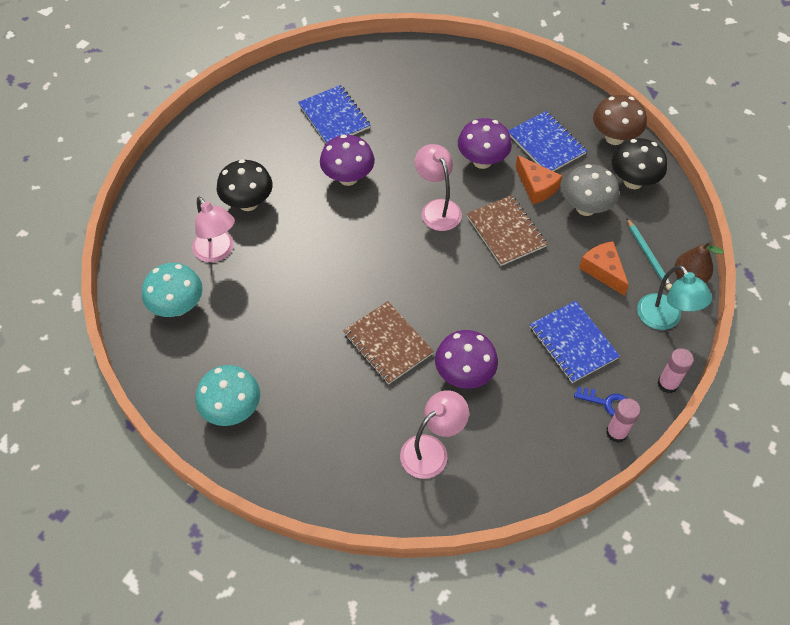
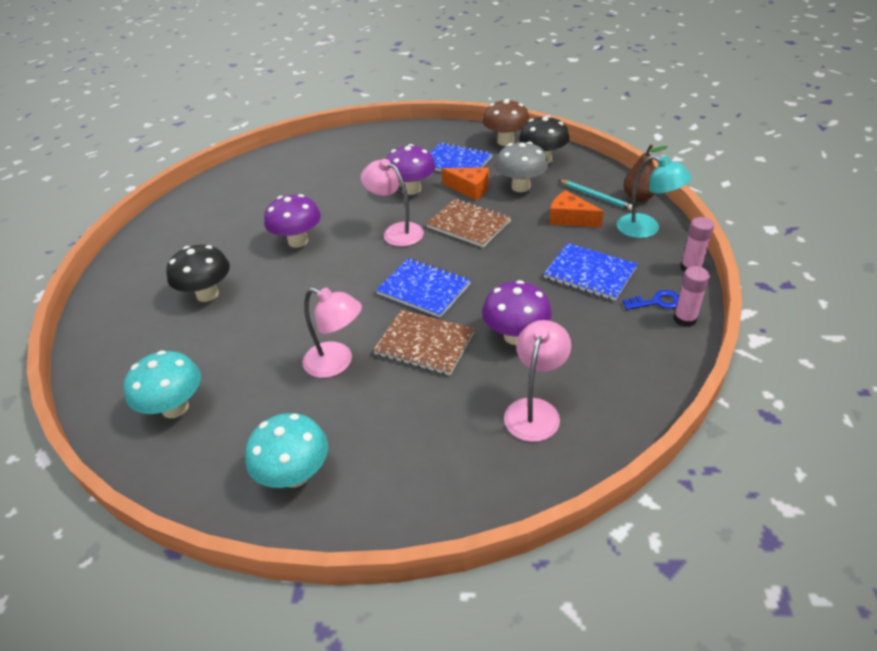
camera: 25 degrees left, 15 degrees down
pink lamp [192,196,235,262] -> pink lamp moved to [302,288,362,378]
blue notebook [298,85,370,143] -> blue notebook moved to [376,258,471,318]

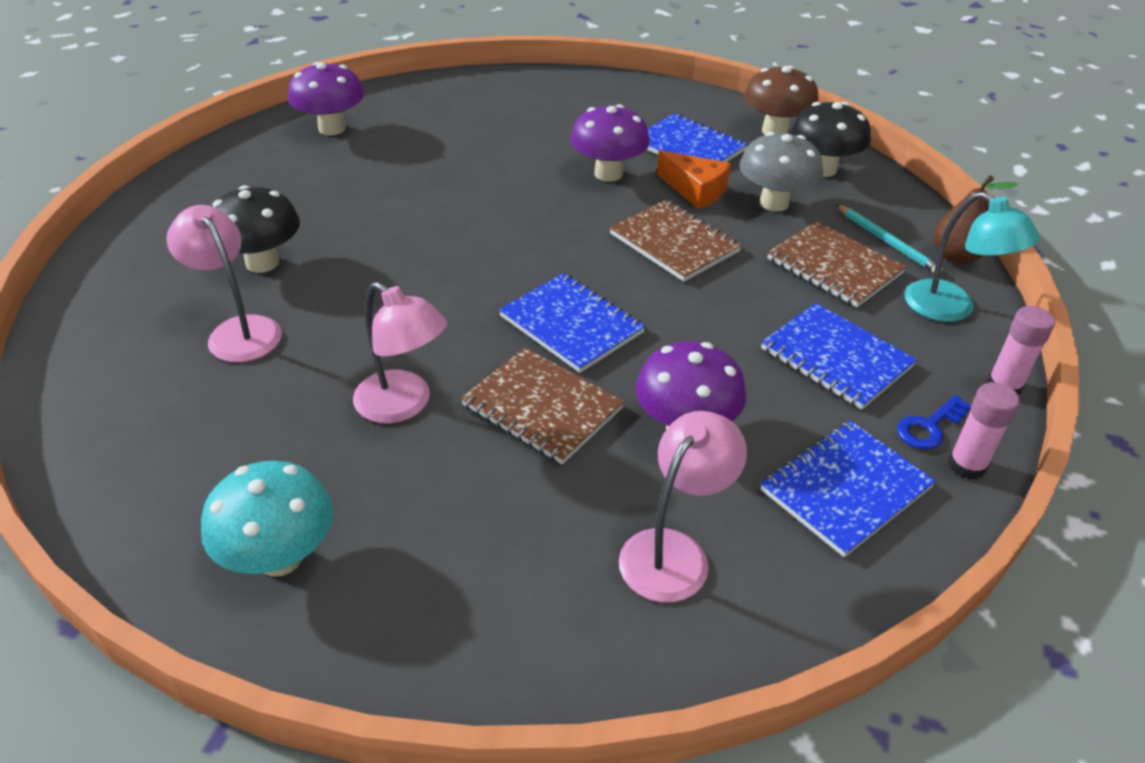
camera: 10 degrees right, 0 degrees up
turquoise mushroom [124,350,201,418] -> none
purple mushroom [264,194,321,248] -> purple mushroom moved to [288,62,364,136]
pink lamp [361,159,424,247] -> pink lamp moved to [166,205,282,362]
orange cheese [549,190,604,227] -> brown notebook [767,221,906,307]
blue key [623,290,679,310] -> blue key turned 135 degrees clockwise [897,395,971,450]
none -> blue notebook [761,420,936,557]

